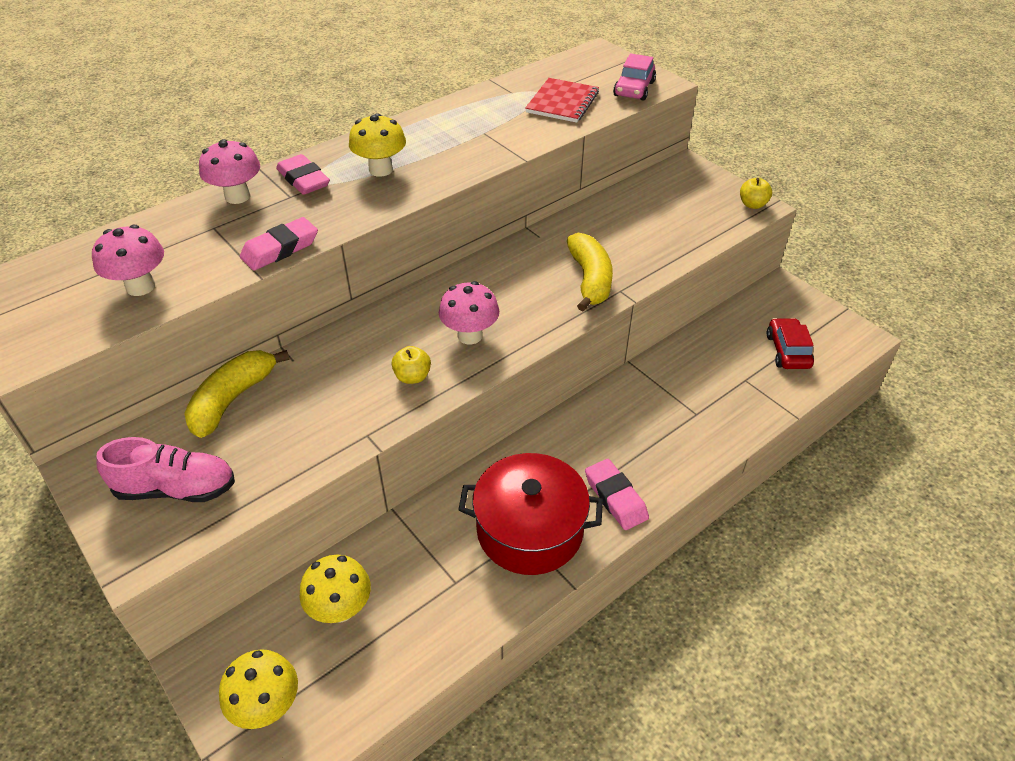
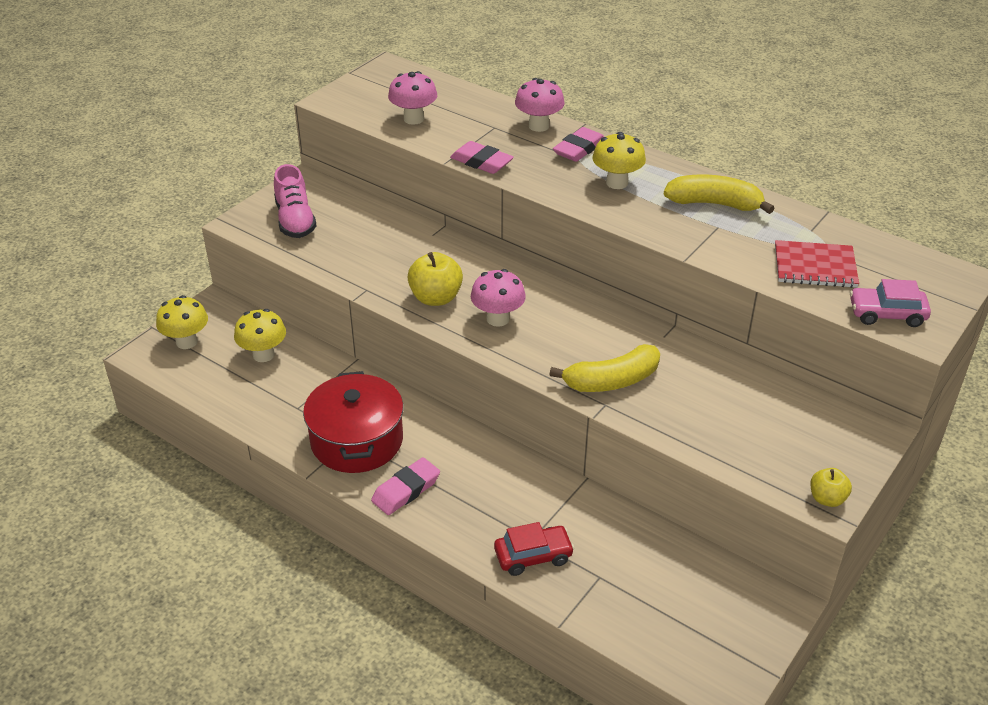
camera: 75 degrees right, 5 degrees down
yellow banana [184,350,290,438] -> yellow banana moved to [664,174,774,214]
yellow apple [391,346,431,384] -> yellow apple [407,252,463,306], size x1.65
red car [767,318,814,369] -> red car moved to [494,522,575,576]

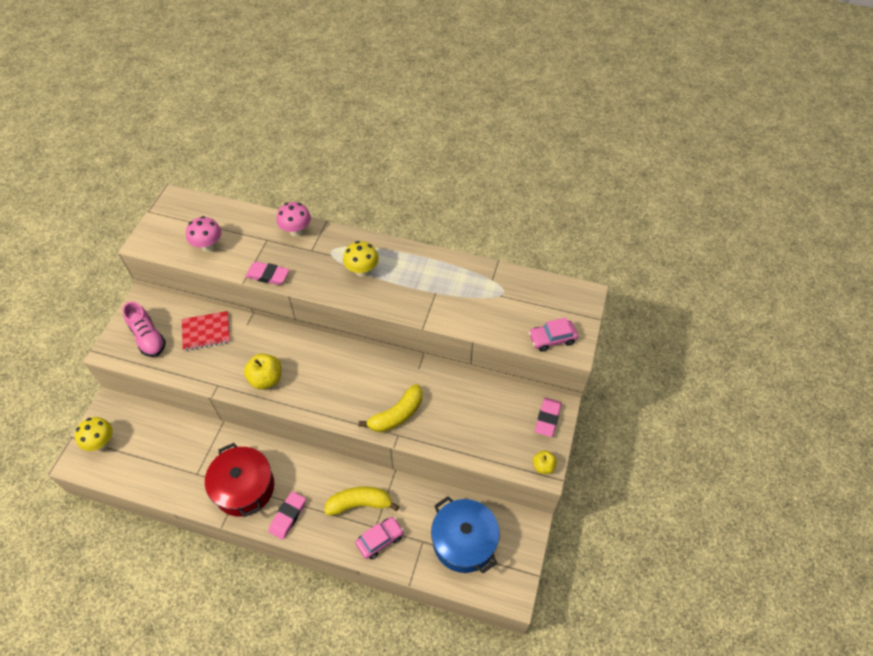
camera: 20 degrees left, 15 degrees up
yellow mushroom [234,309,286,362] -> none
pink mushroom [471,269,526,327] -> none
red car [494,522,575,576] -> pink car [355,517,404,559]
pink eraser [553,127,604,162] -> pink eraser moved to [535,398,561,437]
yellow banana [664,174,774,214] -> yellow banana moved to [324,486,399,515]
red notebook [775,240,859,288] -> red notebook moved to [182,311,230,351]
none -> blue pot [431,496,500,573]

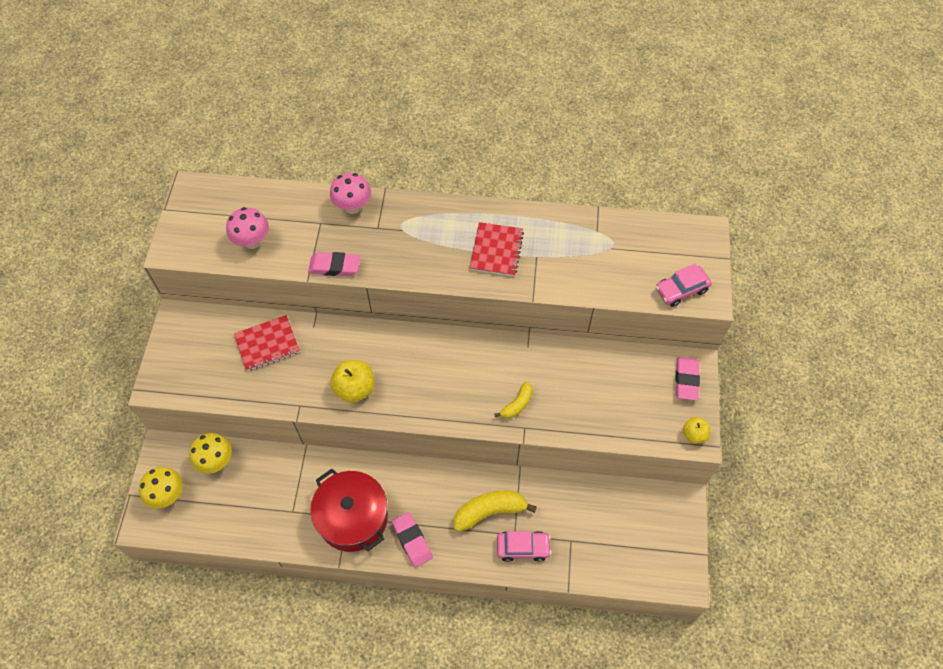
camera: 10 degrees left, 5 degrees up
pink shoe [123,301,166,357] -> none
pink eraser [269,491,306,540] -> pink eraser turned 45 degrees counterclockwise [392,512,433,568]
yellow mushroom [343,241,379,277] -> yellow mushroom moved to [189,433,232,474]
pink car [355,517,404,559] -> pink car turned 45 degrees clockwise [497,531,551,562]
yellow banana [359,384,422,432] -> yellow banana [494,382,533,419], size x0.59
blue pot [431,496,500,573] -> none
none -> red notebook [470,222,524,276]

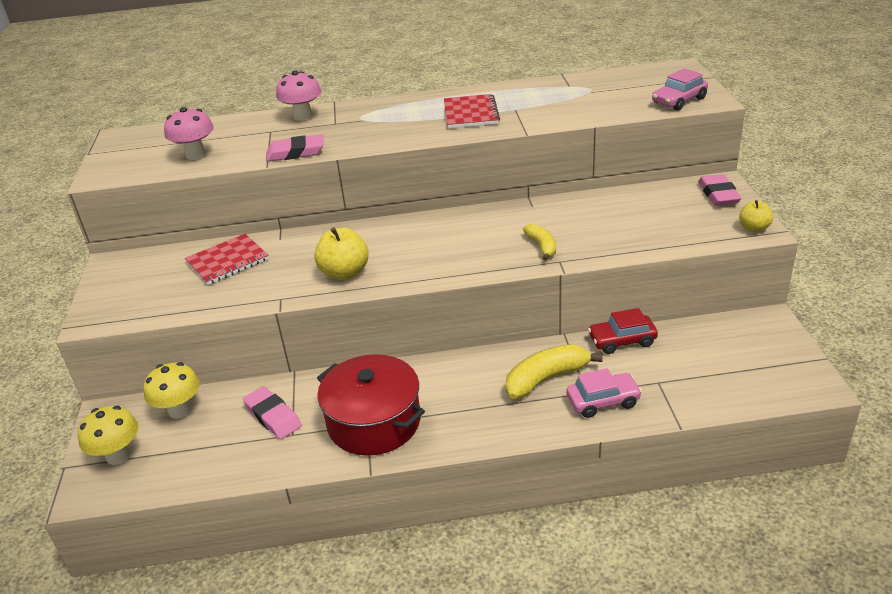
camera: 10 degrees left, 25 degrees down
pink eraser [392,512,433,568] -> pink eraser moved to [243,386,302,439]
yellow banana [494,382,533,419] -> yellow banana turned 45 degrees counterclockwise [523,224,556,261]
none -> red car [588,308,658,354]

